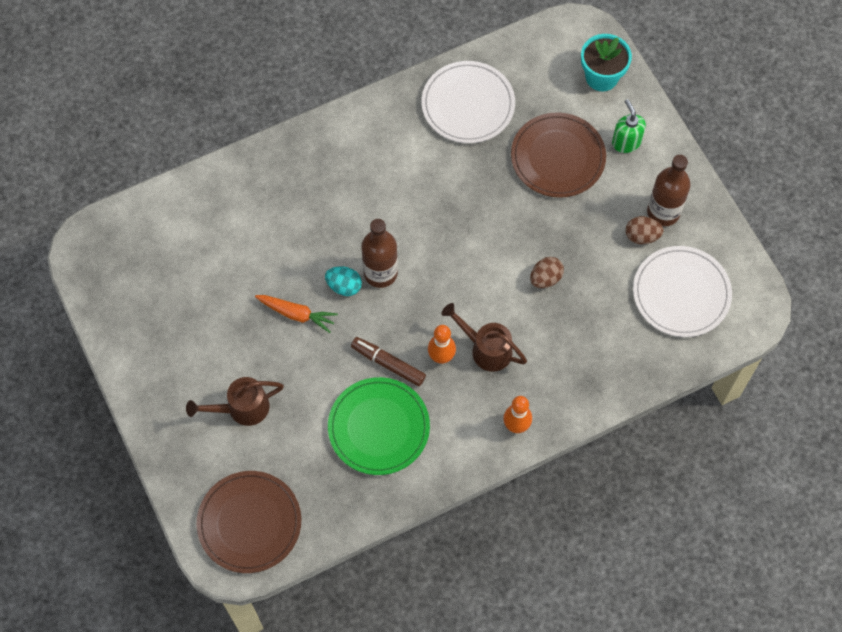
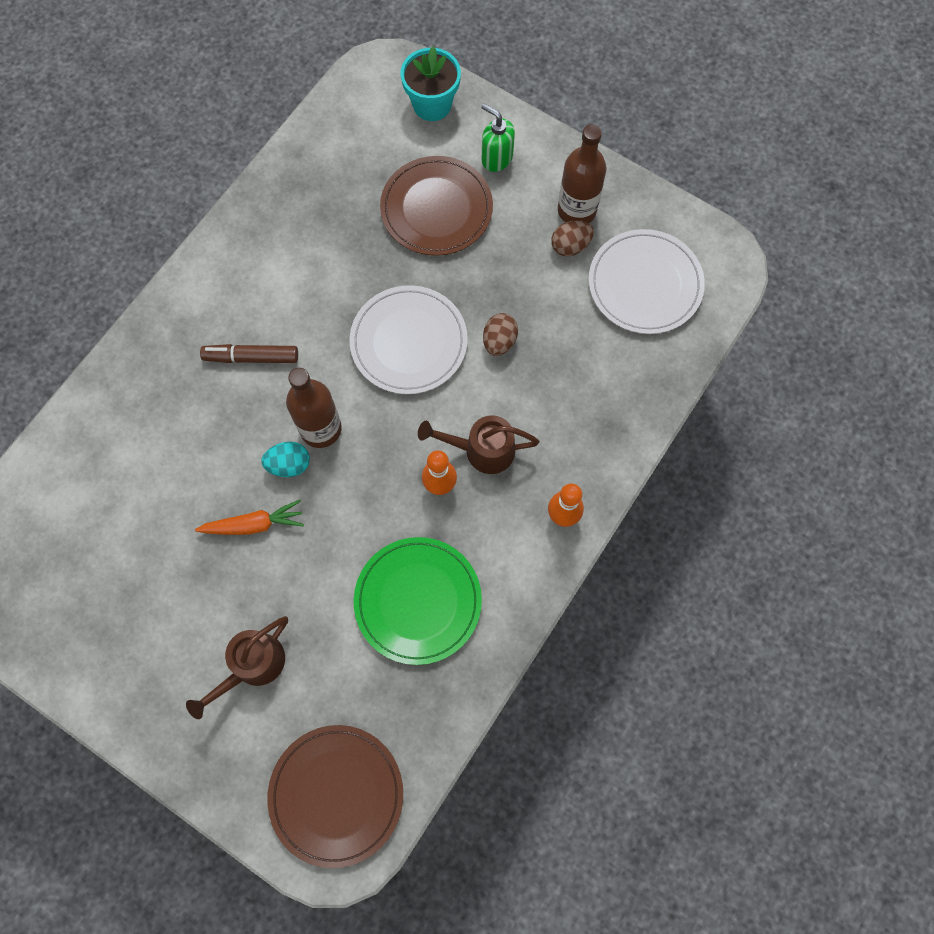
camera: 30 degrees left, 5 degrees up
brown marker [351,337,426,386] -> brown marker moved to [200,344,298,363]
white plate [422,61,515,143] -> white plate moved to [350,285,468,394]

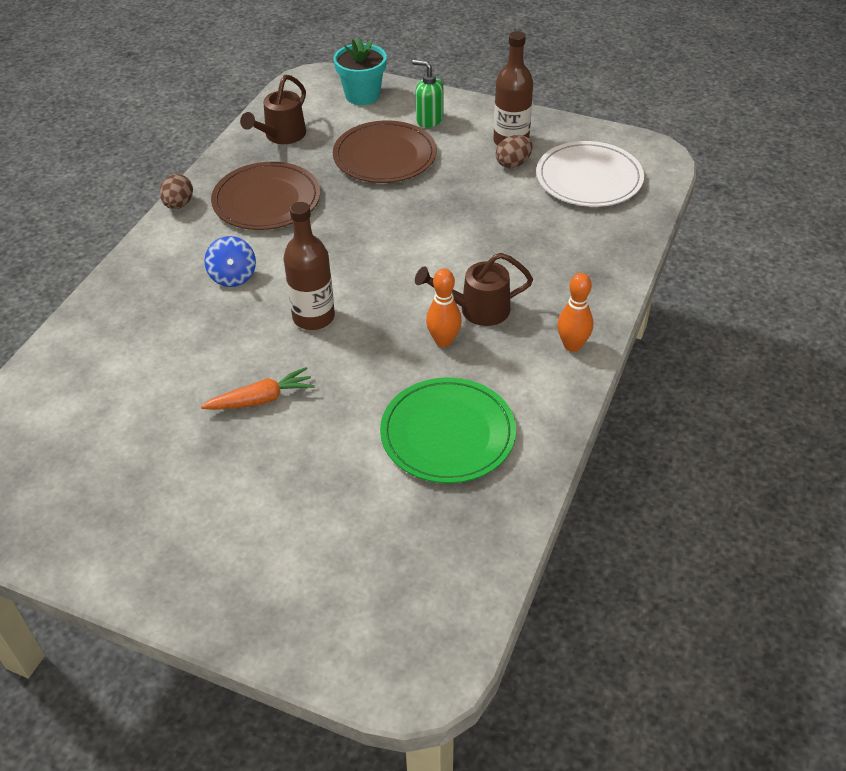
camera: 10 degrees left, 25 degrees down
brown watering can [186,616,288,719] -> brown watering can moved to [240,75,306,144]
brown marker [200,344,298,363] -> blue spinning top [204,236,256,287]
turquoise egg [261,442,310,477] -> none
brown plate [267,725,403,868] -> brown plate moved to [211,162,320,230]
white plate [350,285,468,394] -> none
brown egg [483,313,518,356] -> brown egg moved to [160,174,193,209]

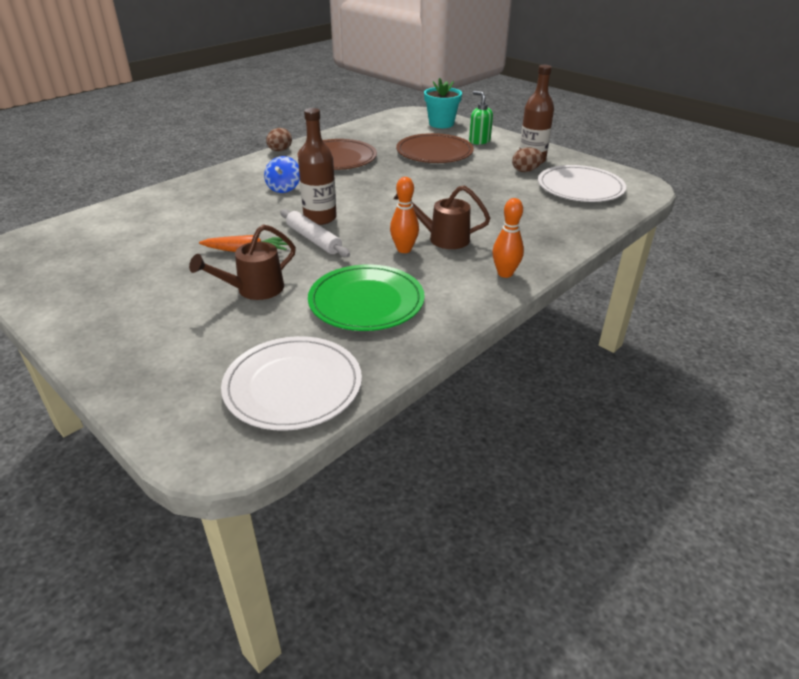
camera: 20 degrees right, 10 degrees down
brown watering can [240,75,306,144] -> brown watering can moved to [189,224,296,300]
none -> white plate [221,336,362,431]
none -> white rolling pin [280,209,350,257]

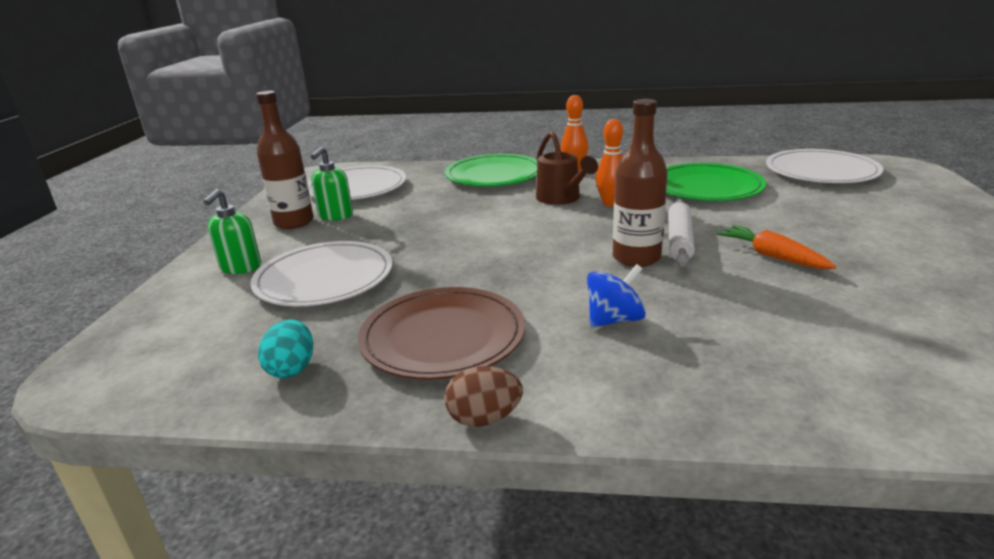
camera: 125 degrees left, 10 degrees down
brown watering can [189,224,296,300] -> none
brown plate [396,133,474,163] -> white plate [250,241,392,307]
turquoise flower pot [424,78,462,128] -> none
brown egg [512,147,543,172] -> green soap dispenser [311,146,353,221]
none -> turquoise egg [258,319,313,378]
none -> green plate [445,154,537,186]

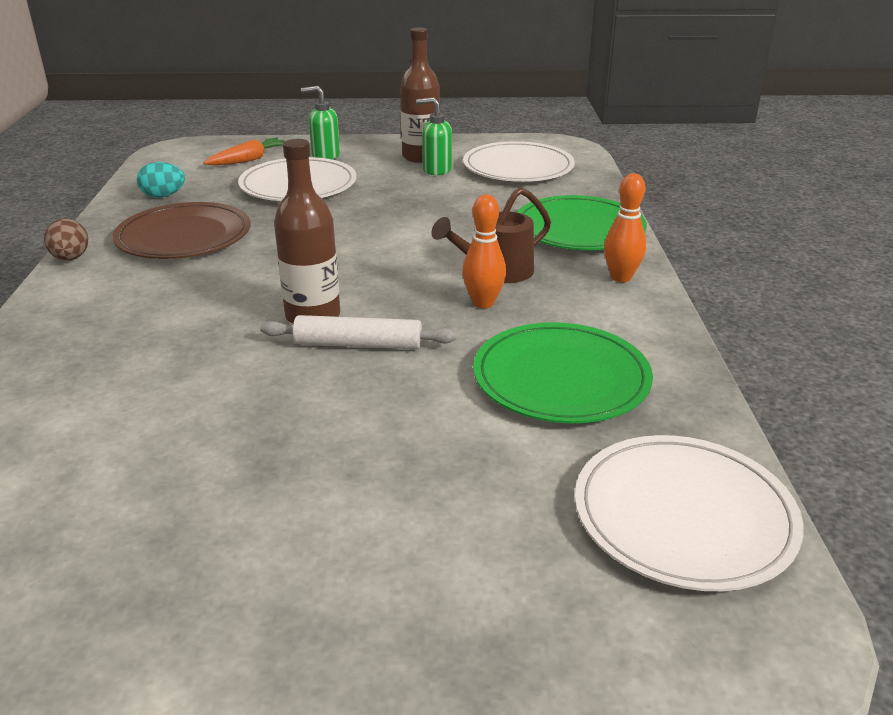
camera: 80 degrees right, 5 degrees up
blue spinning top [587,264,646,327] -> none
orange carrot [716,225,837,269] -> orange carrot moved to [203,138,284,165]

